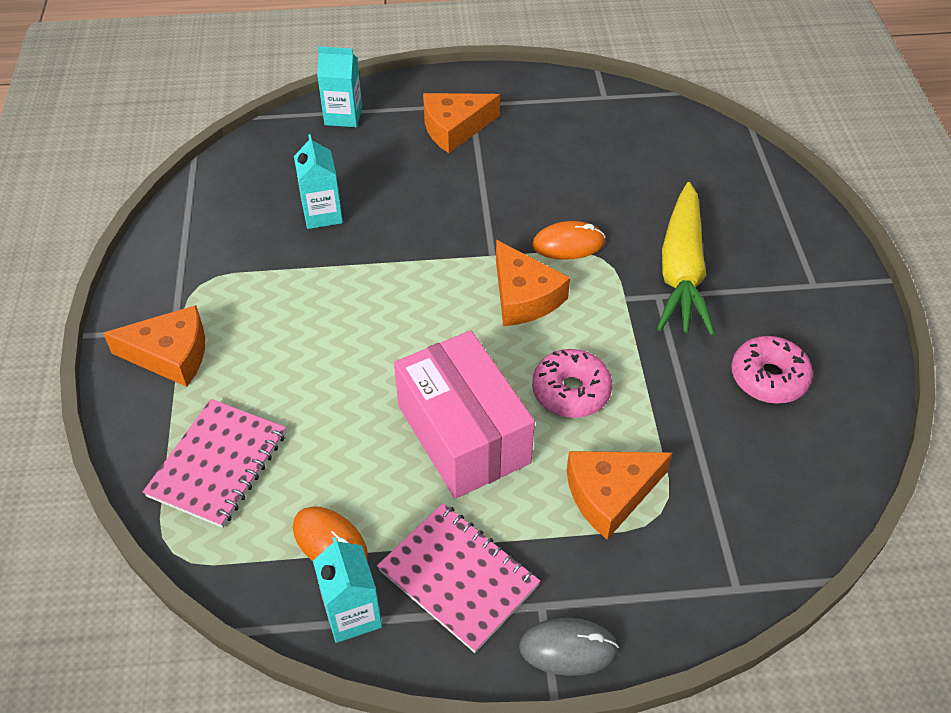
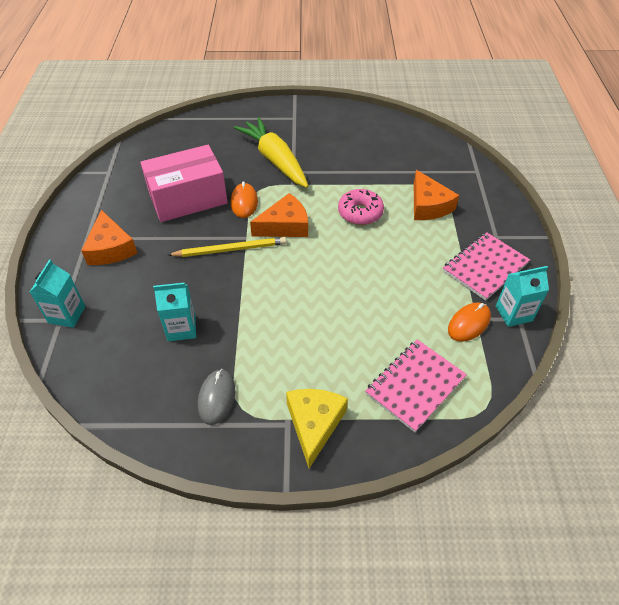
camera: 85 degrees left, 0 degrees up
orange cheese [103,305,205,387] -> yellow cheese [286,389,348,468]
pink notebook [143,399,286,528] -> pink notebook turned 75 degrees counterclockwise [365,340,467,433]
pink box [394,330,535,499] -> pink box moved to [140,145,228,222]
grey mouse [519,618,619,676] -> grey mouse moved to [198,369,235,425]
yellow carrot [657,182,715,336] -> yellow carrot turned 135 degrees counterclockwise [234,117,308,188]
pink donut [732,336,813,404] -> none
none -> yellow pencil [168,237,286,257]

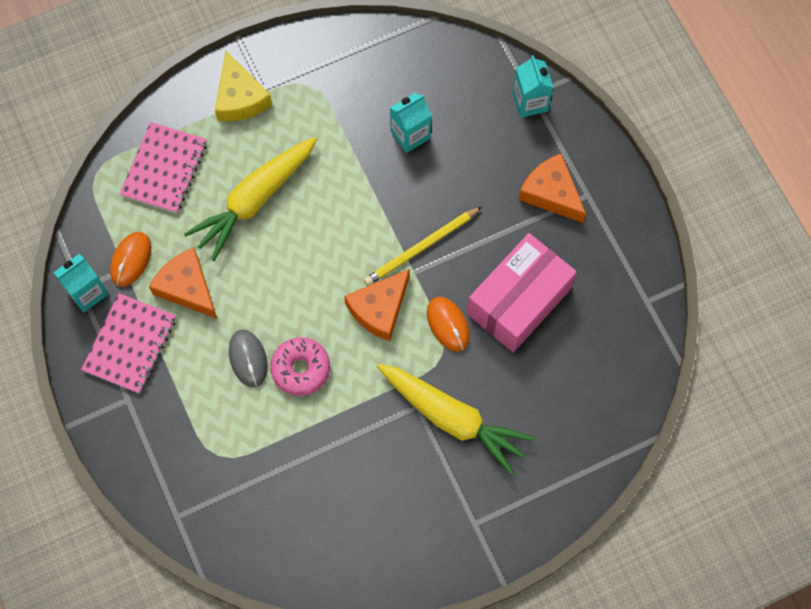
camera: 155 degrees right, 20 degrees up
grey mouse [198,369,235,425] -> grey mouse moved to [229,330,268,388]
orange cheese [414,170,459,220] -> orange cheese moved to [149,248,217,319]
none -> yellow carrot [184,137,317,261]

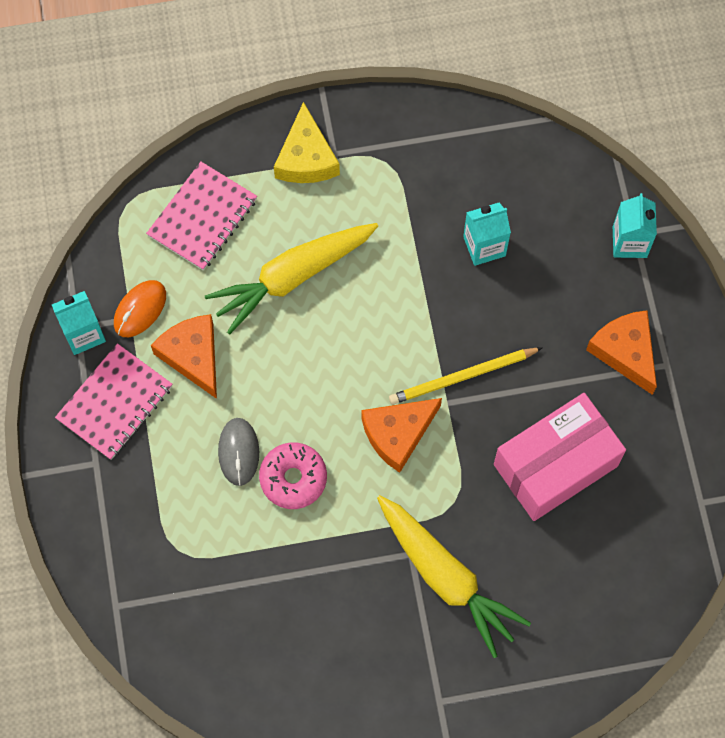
camera: 15 degrees right, 0 degrees up
orange mouse [427,297,470,352] -> none

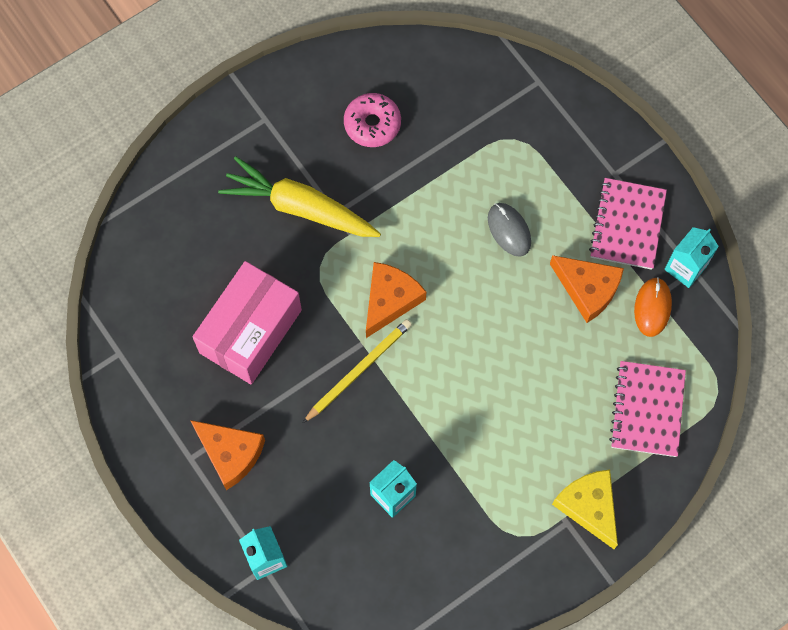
camera: 155 degrees right, 0 degrees up
yellow carrot [205,223,378,334] -> none
pink donut [259,442,327,509] -> pink donut moved to [344,93,401,147]

